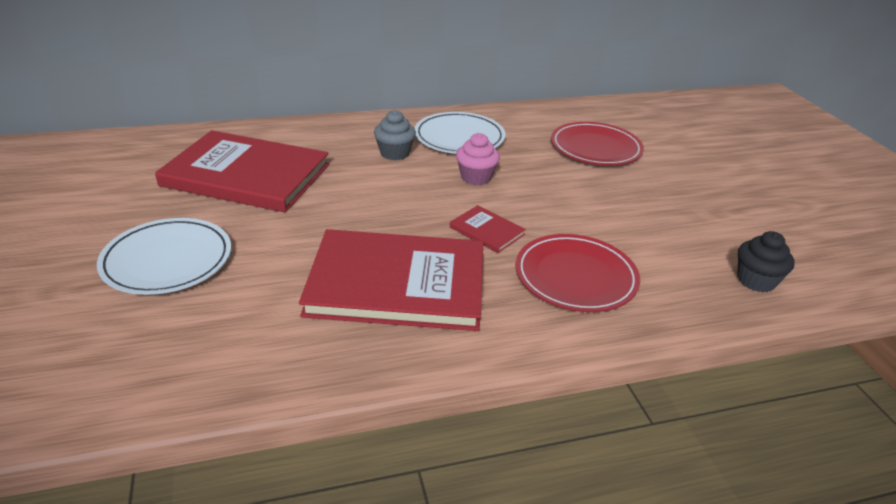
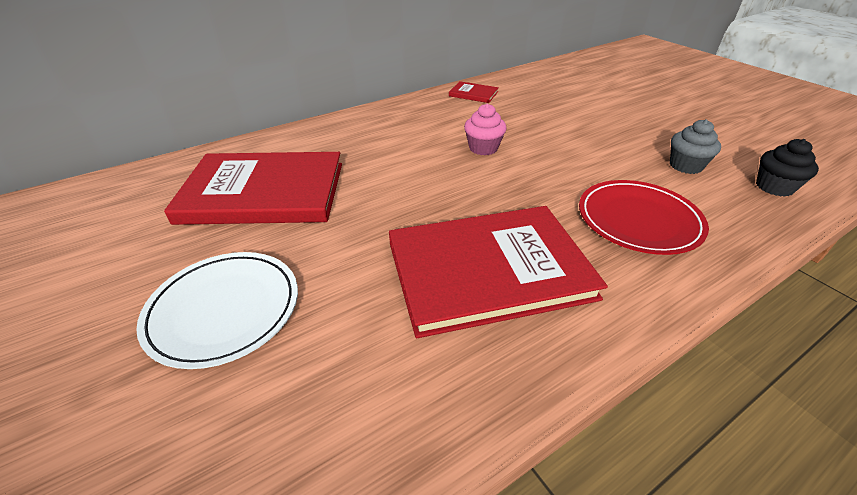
camera: 15 degrees left, 5 degrees up
grey cupcake [374,110,416,160] -> grey cupcake moved to [670,119,721,174]
white plate [415,112,505,154] -> none
red book [450,205,526,253] -> red book moved to [449,81,499,103]
red plate [551,122,644,166] -> none

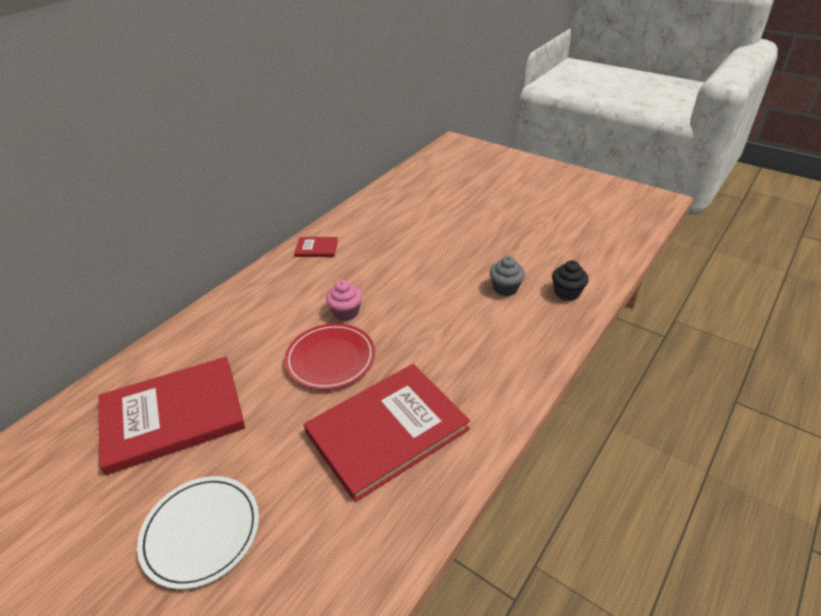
camera: 20 degrees left, 0 degrees up
red plate [579,180,709,255] -> red plate moved to [284,323,375,390]

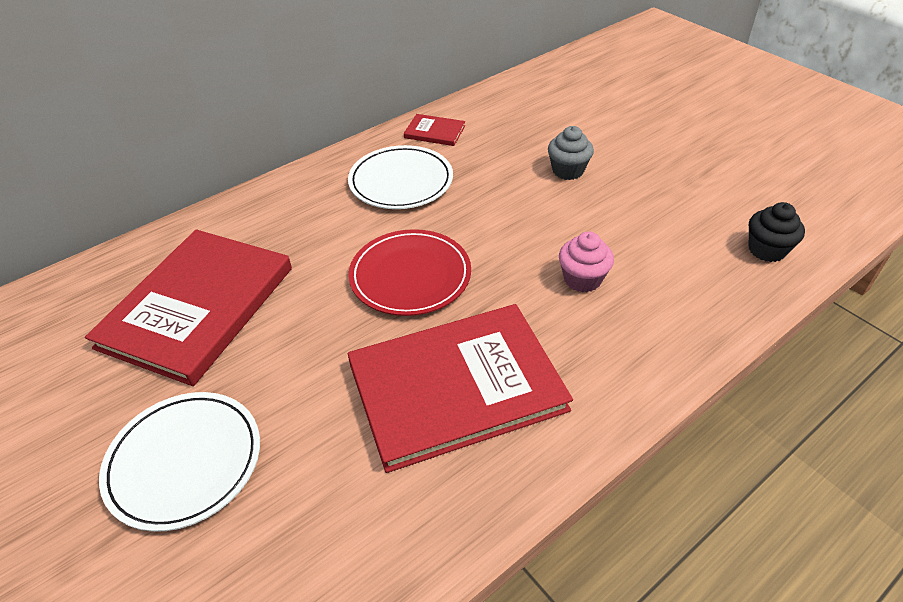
camera: 15 degrees right, 5 degrees up
red book [99,357,245,475] -> red book turned 60 degrees counterclockwise [85,229,292,386]
pink cupcake [326,280,362,321] -> pink cupcake moved to [559,232,614,293]
grey cupcake [490,256,525,296] -> grey cupcake moved to [548,126,594,180]
none -> white plate [348,145,453,209]

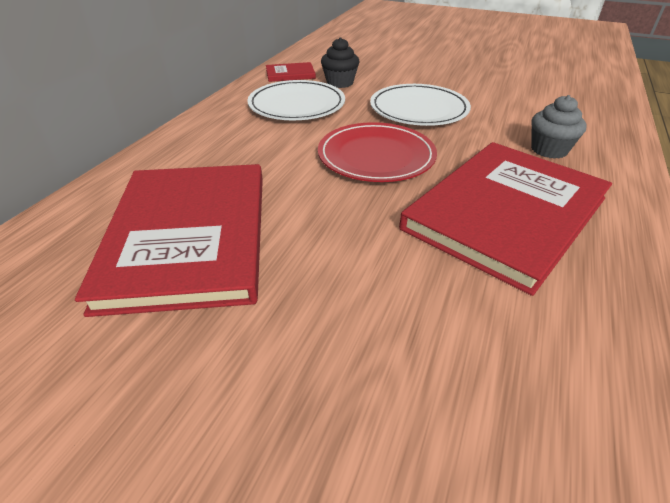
camera: 30 degrees left, 5 degrees down
white plate [99,392,260,532] -> white plate moved to [370,84,471,126]
grey cupcake [548,126,594,180] -> grey cupcake moved to [531,95,587,159]
pink cupcake [559,232,614,293] -> none
black cupcake [749,202,805,262] -> black cupcake moved to [321,37,360,88]

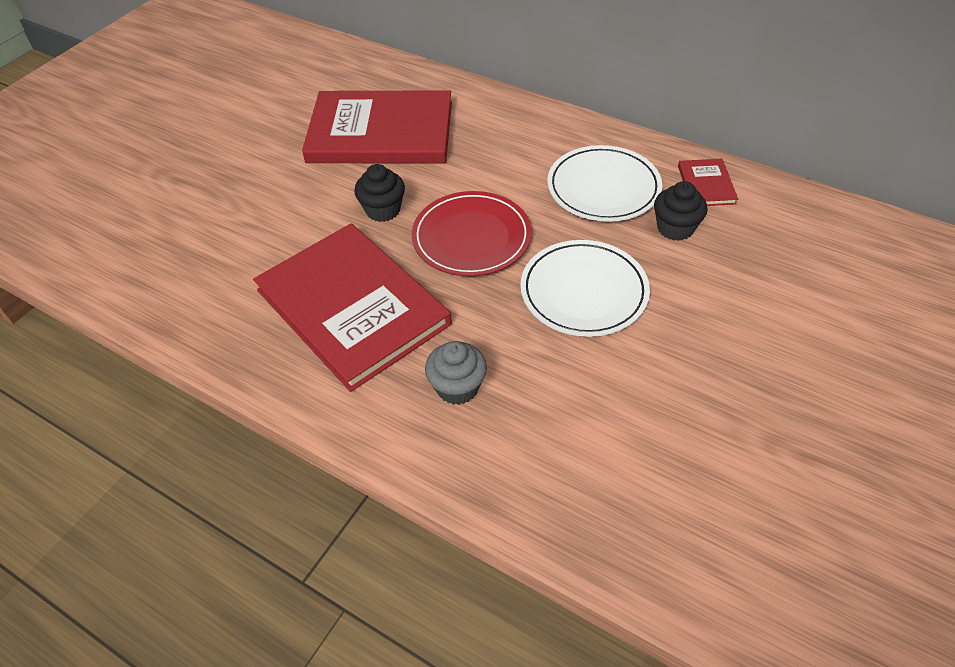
camera: 100 degrees right, 10 degrees up
none -> black cupcake [354,164,405,222]

